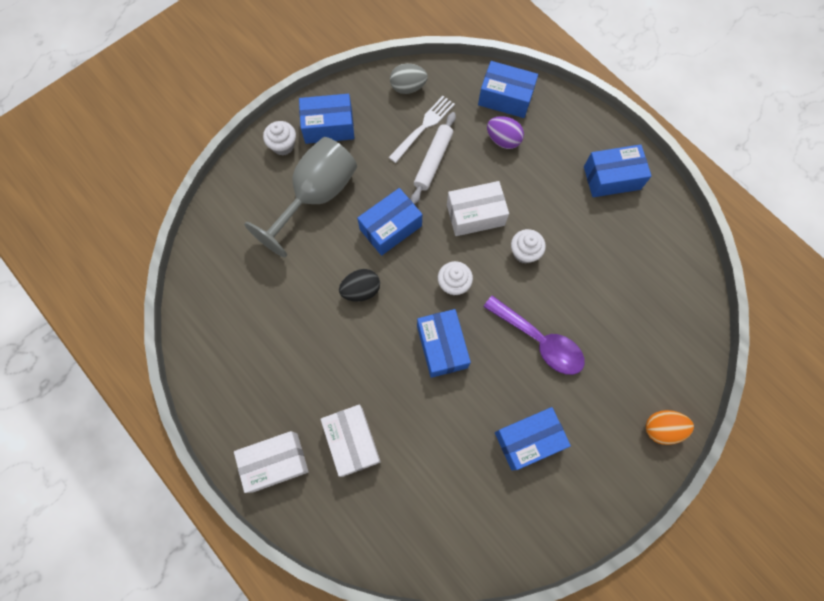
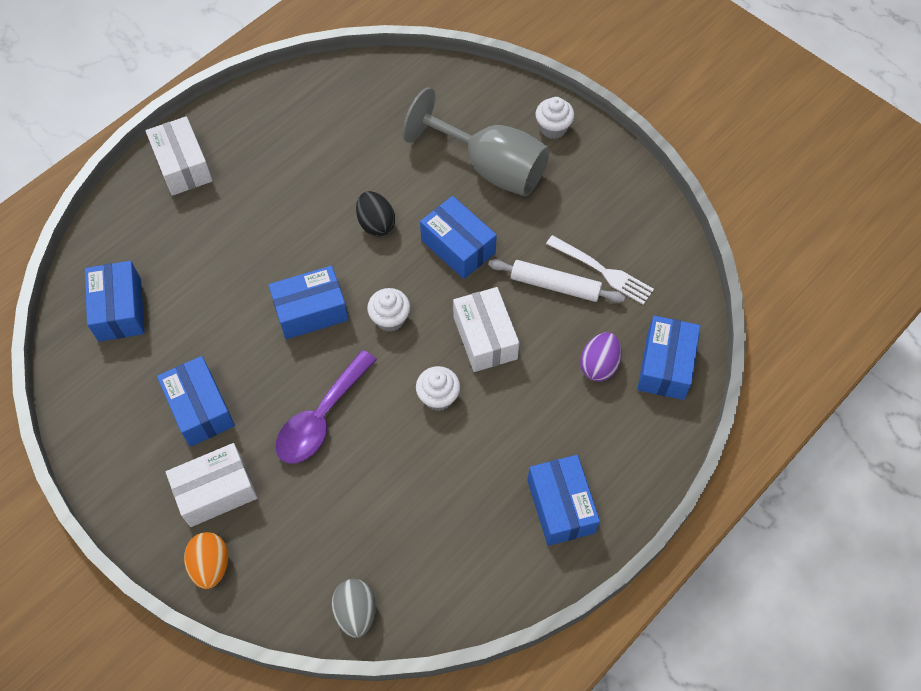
camera: 85 degrees right, 10 degrees down
blue box [299,94,354,144] -> blue box moved to [85,261,145,342]
white box [321,404,381,477] -> white box moved to [166,443,257,527]
grey egg [390,64,428,94] -> grey egg moved to [331,579,376,638]

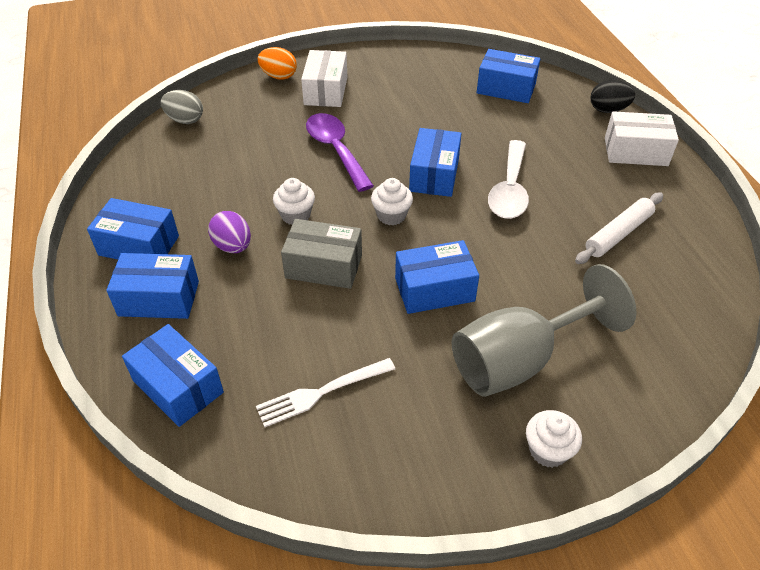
camera: 120 degrees right, 15 degrees down
blue box [157,356,235,447] -> blue box moved to [106,253,199,319]
black egg [356,191,395,236] -> black egg moved to [591,80,635,113]
white box [453,287,519,372] -> grey box [281,219,362,289]
white rolling pin [488,259,625,303] -> white rolling pin moved to [575,193,663,264]
purple egg [580,332,622,382] -> purple egg moved to [208,211,251,253]
none -> white spoon [488,140,529,219]

